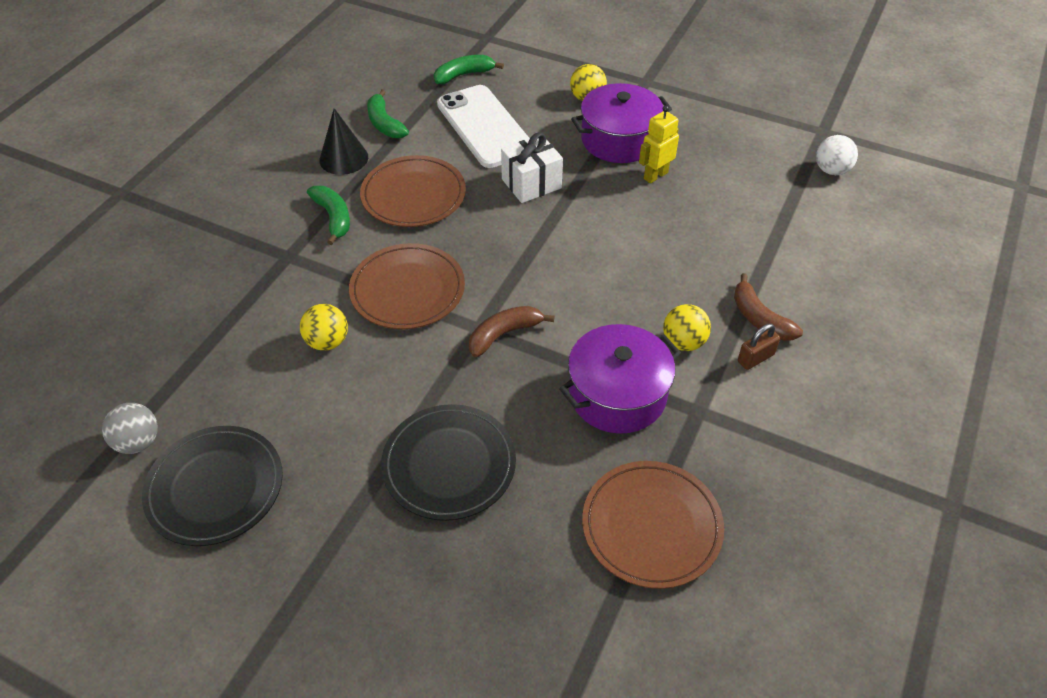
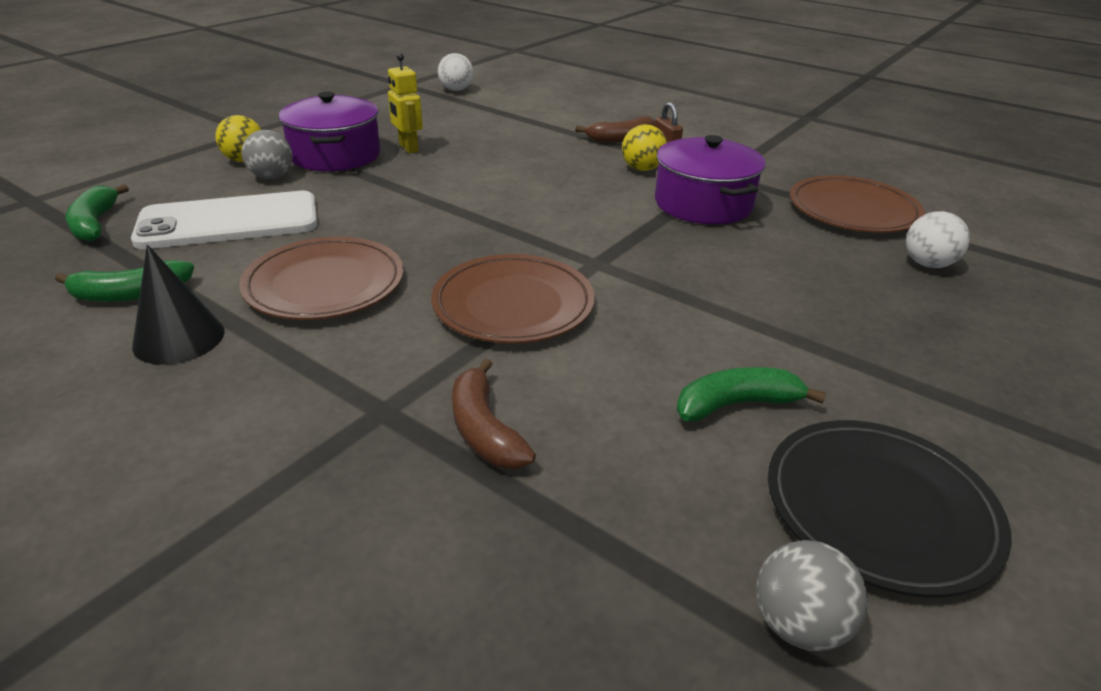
camera: 80 degrees left, 15 degrees down
yellow ball [300,304,348,351] -> none
green banana [307,186,350,245] -> green banana moved to [677,367,826,422]
black plate [381,404,516,521] -> none
brown banana [469,306,555,357] -> brown banana moved to [452,358,536,469]
white gift [501,132,563,203] -> none
none -> grey ball [242,130,293,179]
none -> white ball [906,211,970,268]

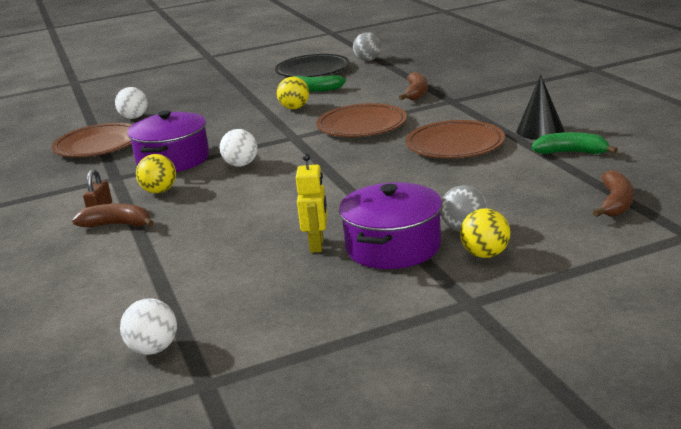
camera: 145 degrees left, 10 degrees down
green banana [66,184,129,241] -> brown banana [592,170,634,217]
white phone [131,191,317,249] -> none
none -> white ball [220,129,258,167]
none -> yellow ball [277,77,309,109]

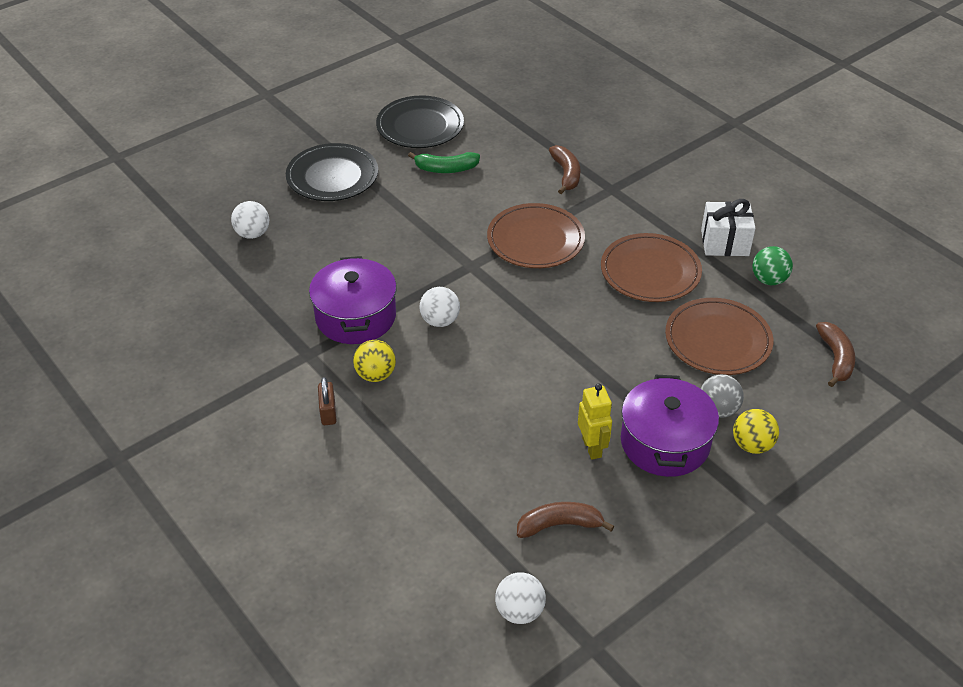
camera: 20 degrees left, 20 degrees up
brown plate [51,123,133,157] -> brown plate moved to [665,298,773,375]
brown banana [72,203,154,228] -> brown banana moved to [517,502,614,538]
yellow ball [277,77,309,109] -> none
grey ball [353,32,381,61] -> none
black cone [516,75,564,140] -> white gift [701,199,756,256]
green banana [532,132,618,154] -> green ball [752,246,793,285]
none -> black plate [286,143,378,201]

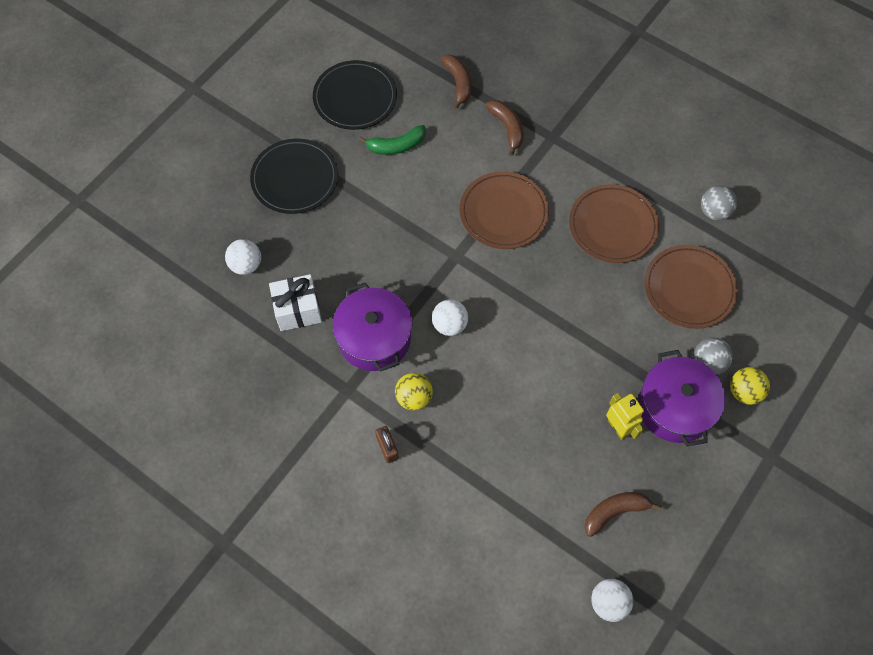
camera: 15 degrees left, 20 degrees up
white gift [701,199,756,256] -> white gift moved to [269,274,322,331]
green ball [752,246,793,285] -> grey ball [701,186,737,220]
brown banana [816,322,855,387] -> brown banana moved to [440,54,471,110]

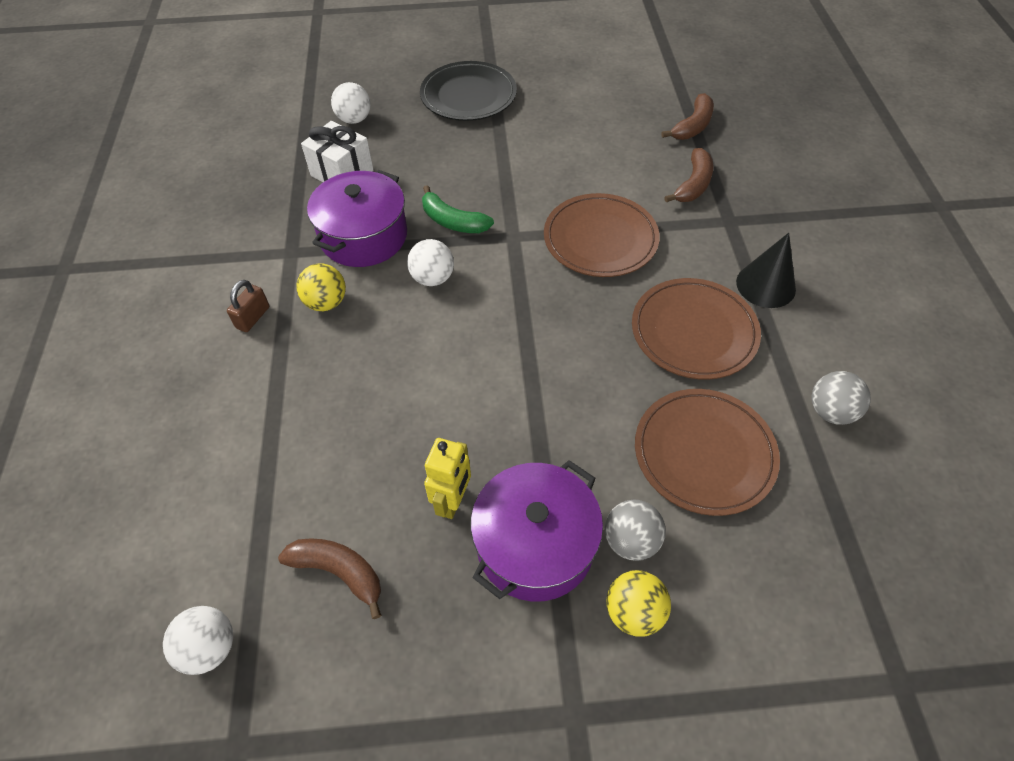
camera: 50 degrees right, 10 degrees down
black plate [313,60,397,130] -> none
green banana [359,125,426,155] -> green banana moved to [422,185,494,233]
none -> black cone [736,233,796,308]

